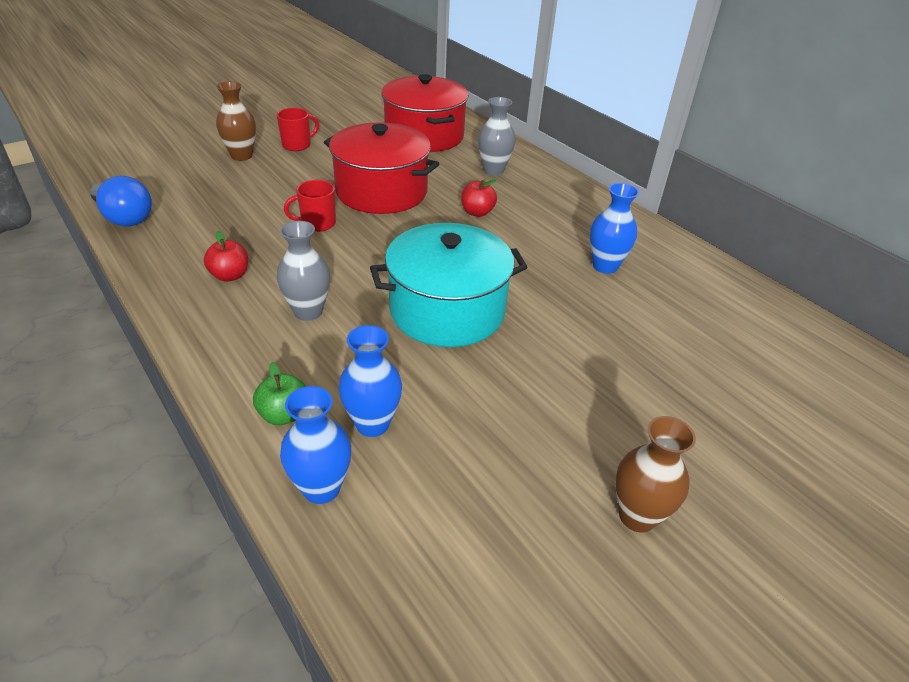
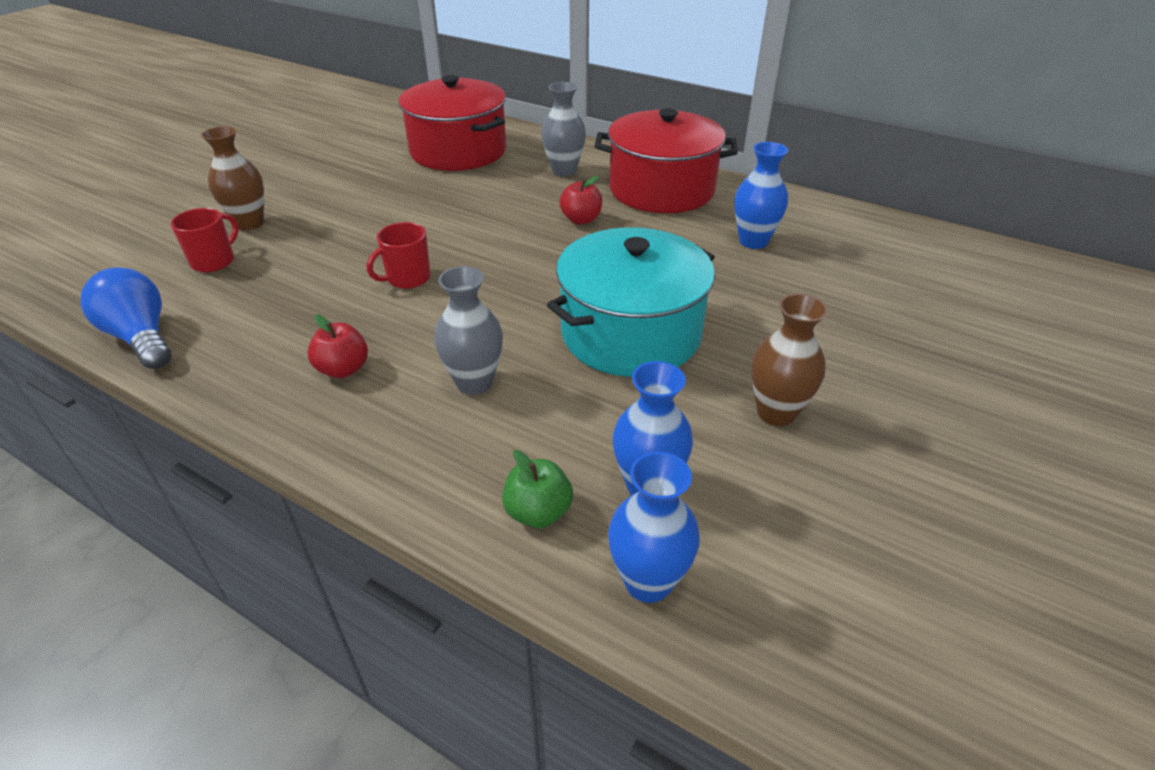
camera: 20 degrees left, 0 degrees up
blue light bulb [90,176,152,227] -> blue light bulb turned 150 degrees counterclockwise [81,267,172,369]
red mug [277,108,319,151] -> red mug moved to [170,208,238,272]
red pot [324,122,439,214] -> red pot moved to [595,108,738,213]
brown vase [615,416,696,533] -> brown vase moved to [751,294,828,426]

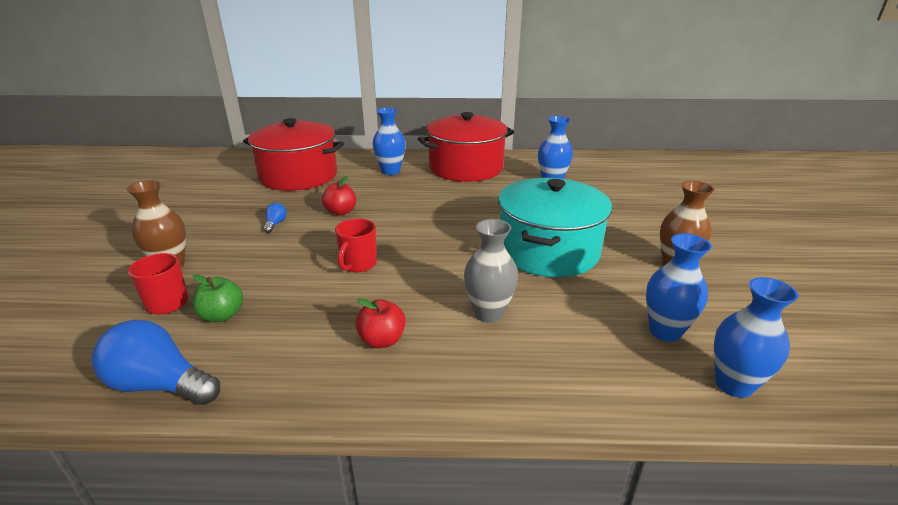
camera: 30 degrees left, 10 degrees down
green apple [502,450,573,528] -> green apple moved to [193,274,243,322]
grey vase [541,82,586,177] -> blue vase [373,107,406,175]
red apple [560,176,602,224] -> red apple moved to [322,176,356,216]
none -> blue light bulb [263,203,287,233]

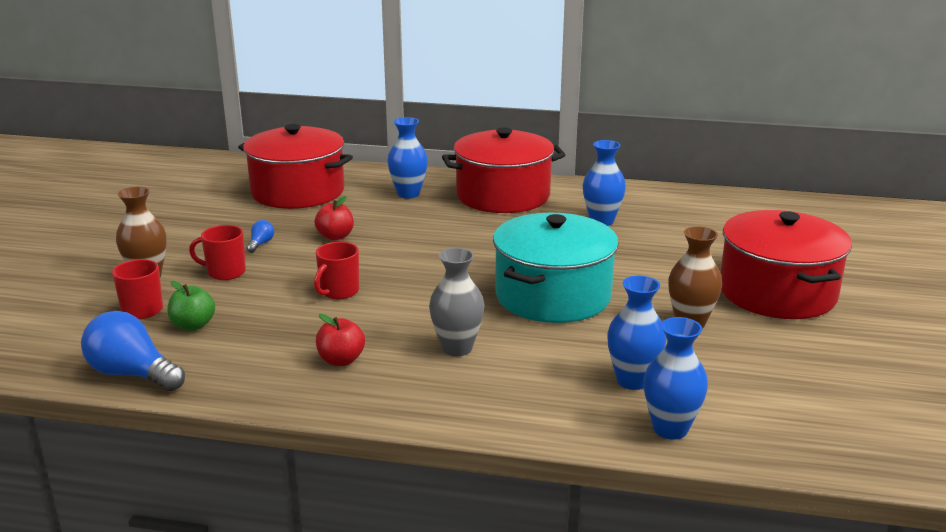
camera: 10 degrees right, 5 degrees down
none -> red mug [189,225,246,280]
none -> red pot [720,210,852,319]

